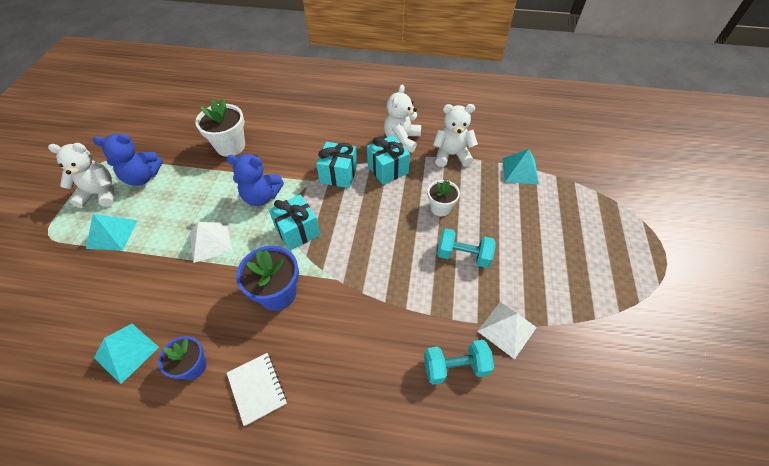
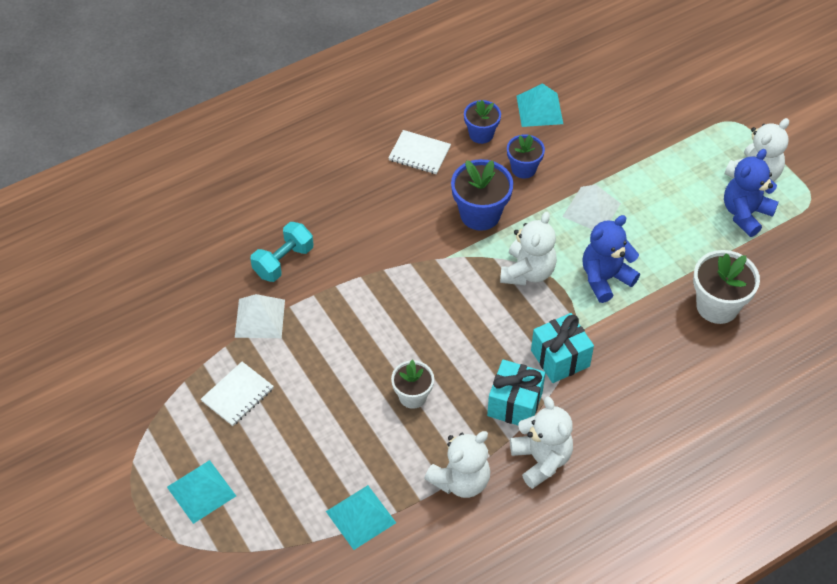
camera: 140 degrees right, 0 degrees up
turquoise pyramid [86,214,138,251] -> turquoise pyramid moved to [167,460,236,524]
turquoise gift [269,195,320,251] -> white teddy bear [500,212,557,285]
turquoise dumbbell [437,228,496,268] -> none
none -> white notebook [201,362,274,426]
none -> blue flower pot [507,135,545,179]

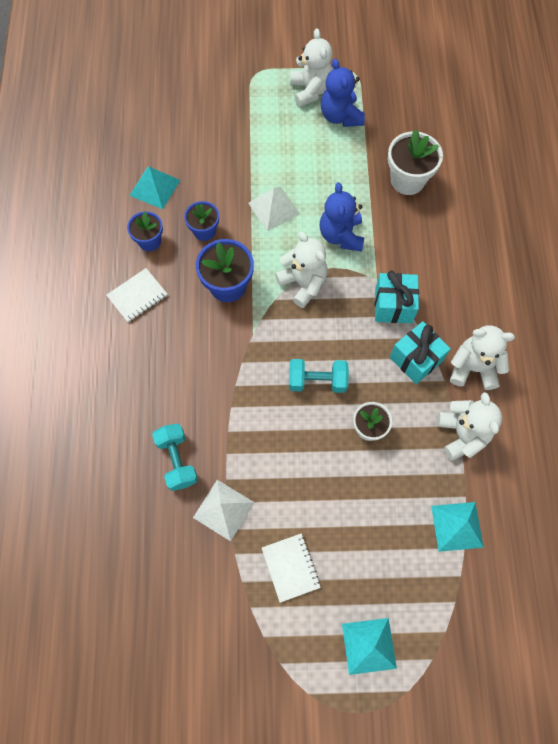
camera: 60 degrees left, 15 degrees up
none -> turquoise dumbbell [289,359,349,393]

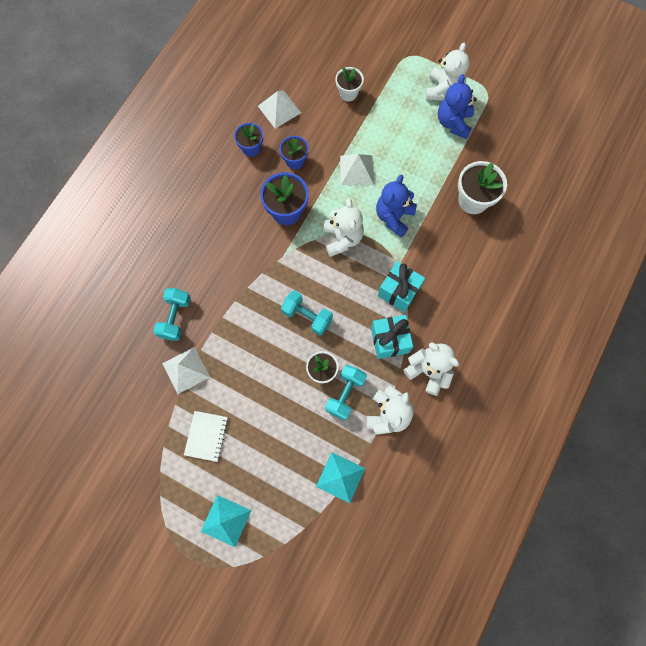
camera: 30 degrees right, 5 degrees up
white notebook [106,268,167,322] -> none
turquoise pyramid [129,167,180,209] -> white pyramid [258,90,301,129]
none -> turquoise dumbbell [325,365,367,420]
none -> white flower pot [335,67,364,101]

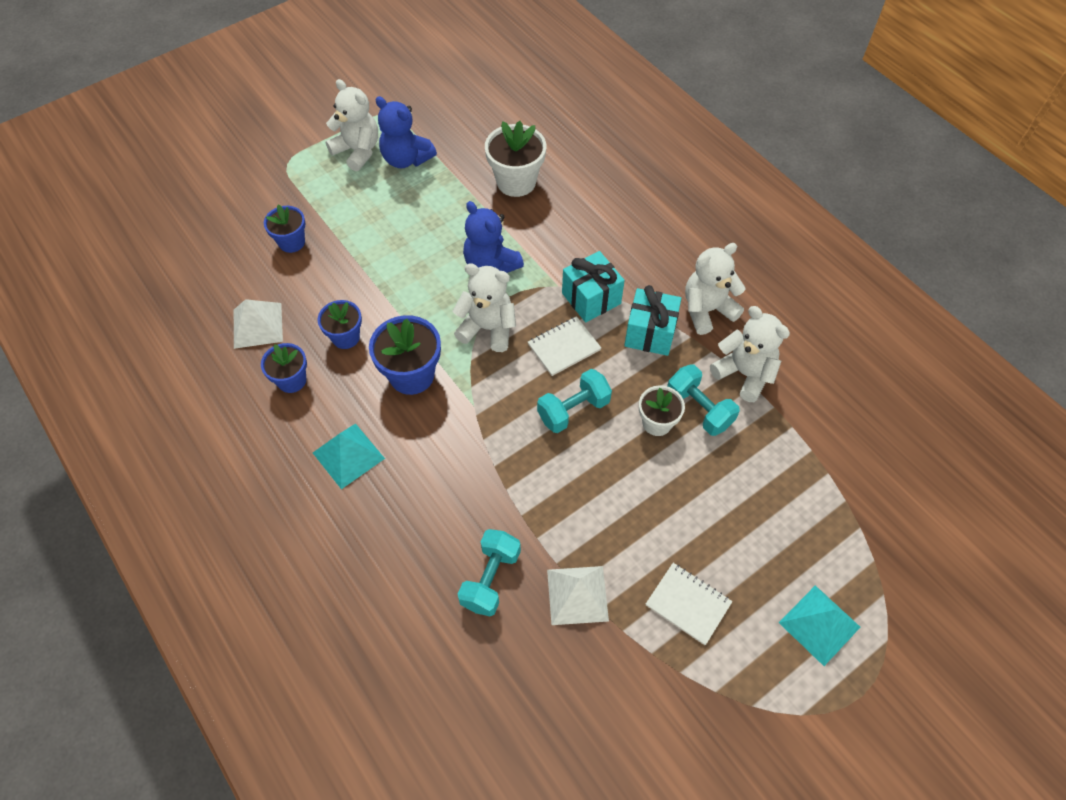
camera: 65 degrees left, 15 degrees down
turquoise dumbbell [153,288,191,341] -> turquoise dumbbell turned 75 degrees clockwise [458,529,521,616]
turquoise pyramid [316,452,365,503] -> turquoise pyramid moved to [313,423,385,489]
white flower pot [335,67,364,101] -> blue flower pot [264,205,306,253]
white pyramid [340,154,374,185] -> none
none -> white notebook [528,316,601,376]

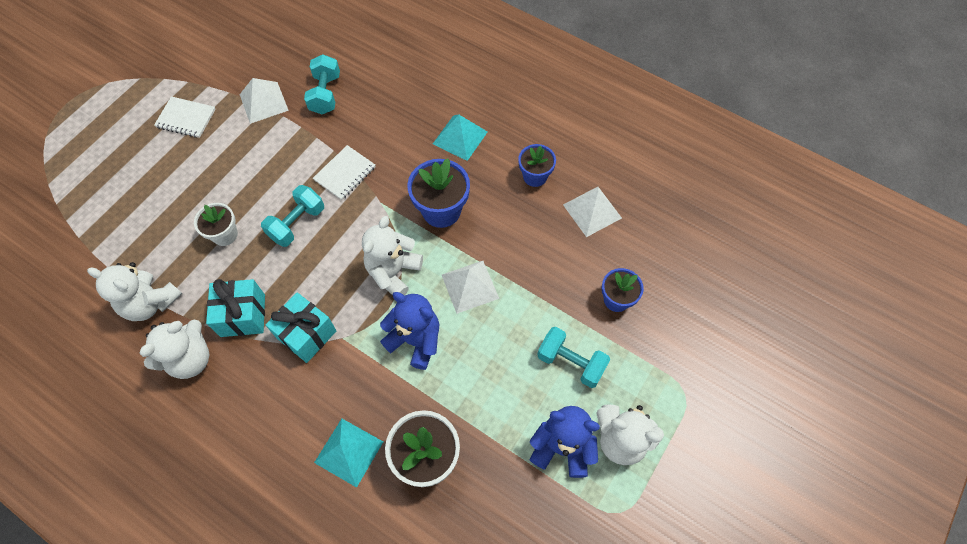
camera: 160 degrees right, 5 degrees up
blue flower pot [318,300,362,349] -> none
white teddy bear [452,263,516,352] -> white teddy bear turned 120 degrees clockwise [362,216,423,296]
white notebook [528,316,601,376] -> white notebook moved to [313,145,376,200]
turquoise dumbbell [667,365,740,436] -> turquoise dumbbell moved to [537,327,610,388]
turquoise pyramid [779,585,860,666] -> turquoise pyramid moved to [314,419,383,488]
none -> white pyramid [442,261,499,314]

